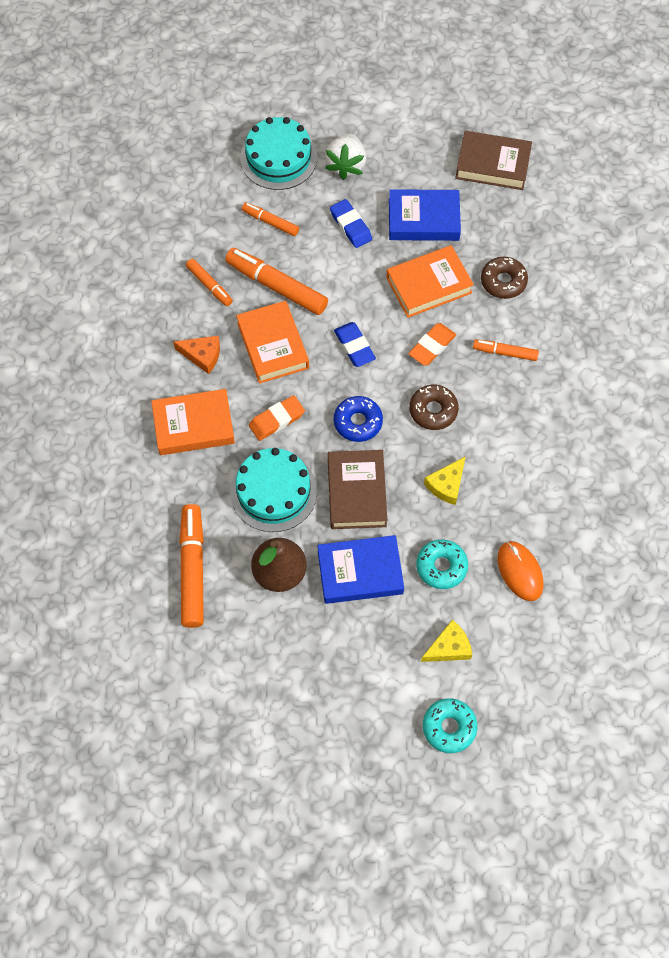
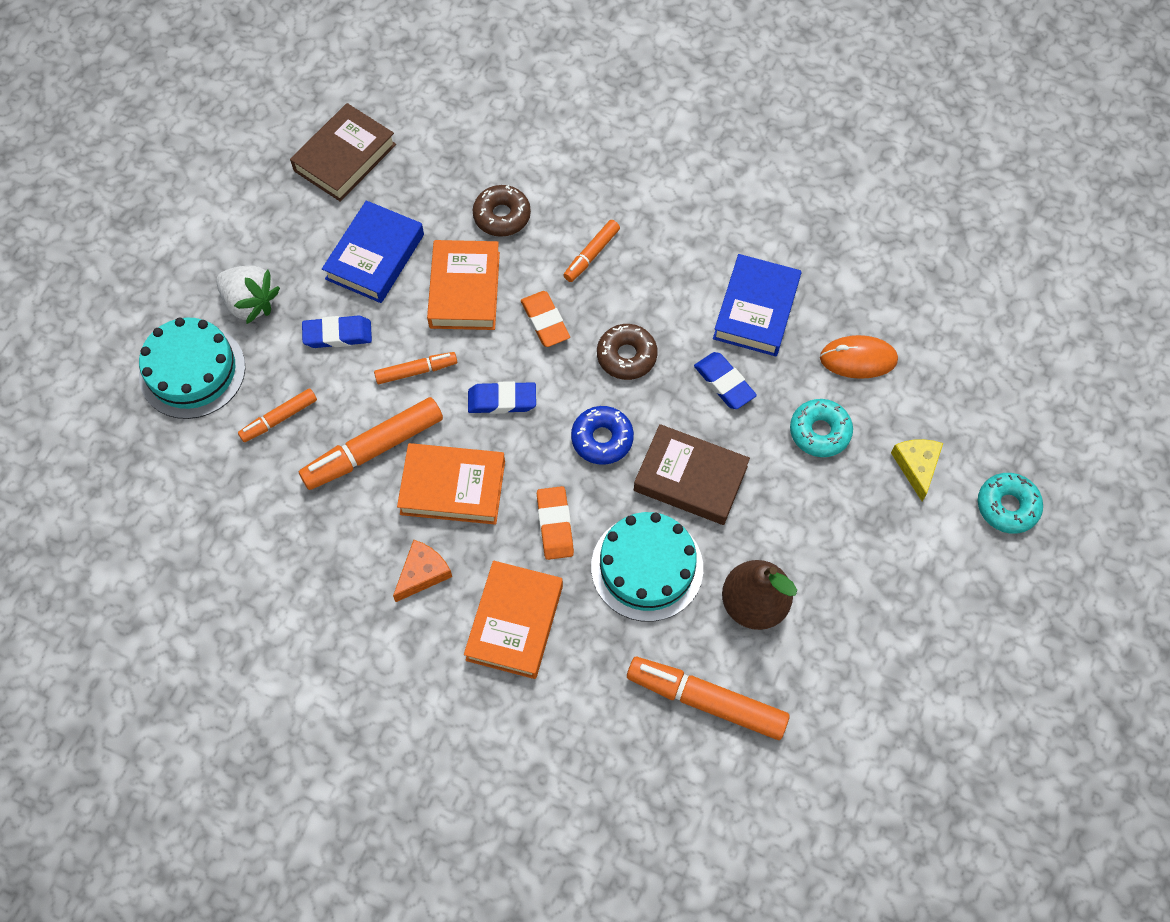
camera: 65 degrees left, 0 degrees up
orange marker [186,259,233,306] -> orange marker moved to [374,352,457,384]
blue book [317,535,404,604] -> blue book moved to [713,254,801,356]
yellow cheese [424,456,466,505] -> blue eraser [694,352,757,409]

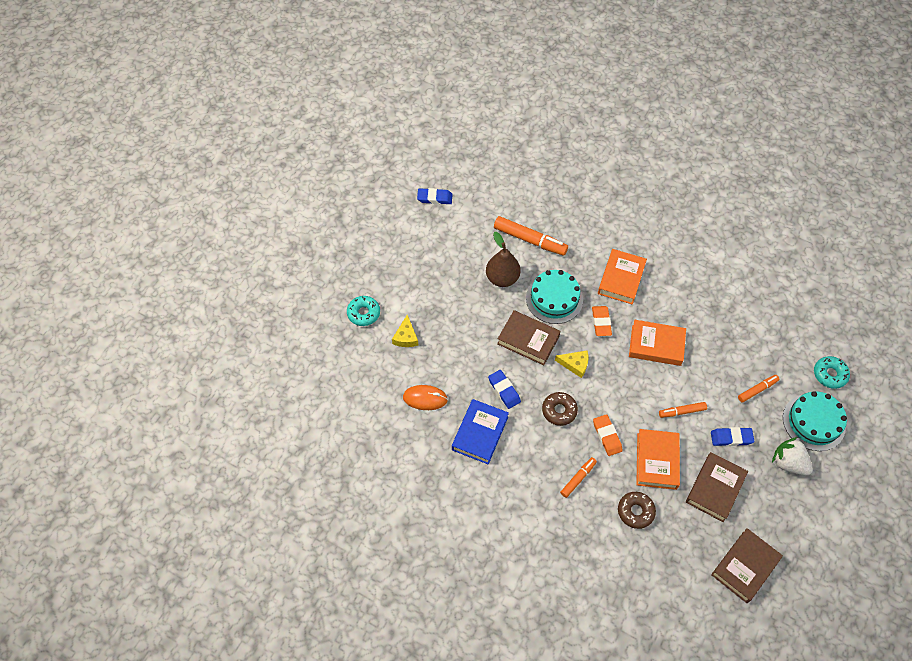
camera: 175 degrees left, 5 degrees down
orange marker [299,397,443,490] -> none
blue book [322,200,424,303] -> brown book [686,452,748,522]
orange cheese [393,540,452,602] -> none
blue eraser [468,381,536,414] -> blue eraser moved to [417,188,453,204]
blue donut [571,406,634,465] -> yellow cheese [555,350,588,378]
turquoise donut [790,399,853,457] -> turquoise donut moved to [814,356,850,389]

